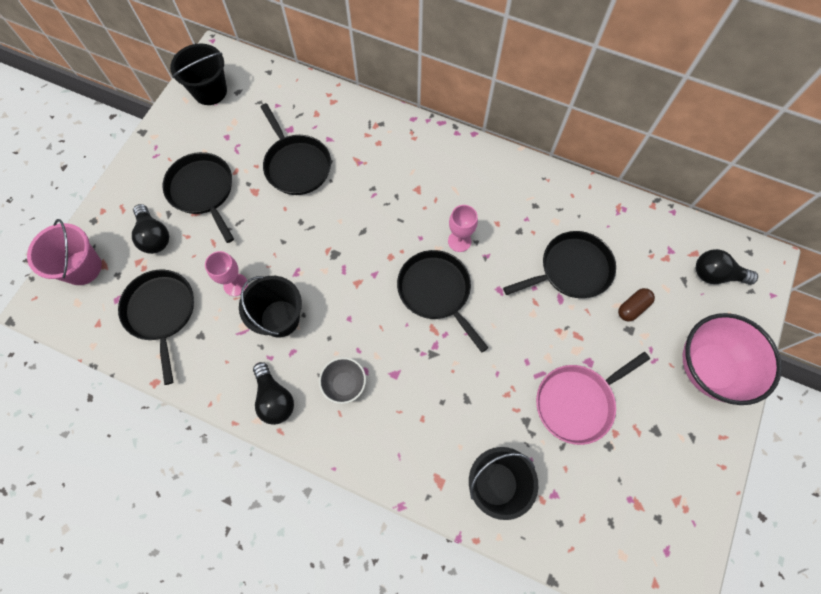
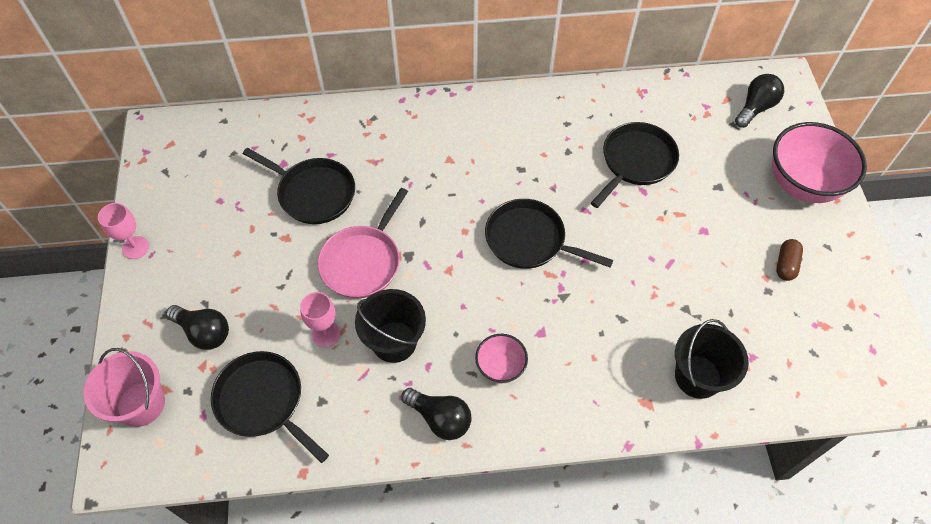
camera: 30 degrees left, 10 degrees down
black pan [162,152,234,243] -> none
black bucket [170,44,227,105] -> none
grey bowl [319,357,366,404] -> pink bowl [475,334,528,384]
pink goblet [448,205,478,252] -> pink goblet moved to [98,203,149,259]
pink pan [536,352,650,445] -> pink pan moved to [318,188,408,298]
brown capsule [618,288,655,322] -> brown capsule moved to [776,239,803,281]
black light bulb [696,249,758,285] -> black light bulb turned 150 degrees clockwise [735,74,784,128]

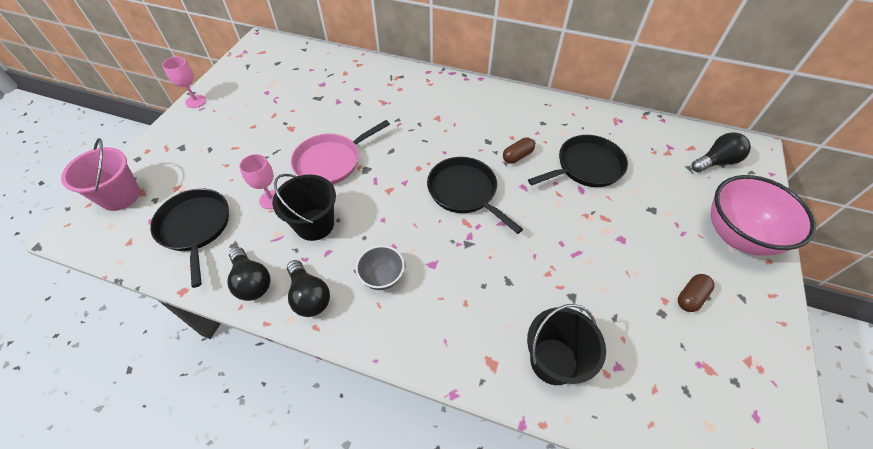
camera: 25 degrees right, 5 degrees down
black light bulb [166,305,229,350] -> black light bulb moved to [227,247,270,301]
black pan [243,148,355,224] -> none
pink bowl [475,334,528,384] -> grey bowl [356,245,405,290]
none -> brown capsule [503,137,535,164]

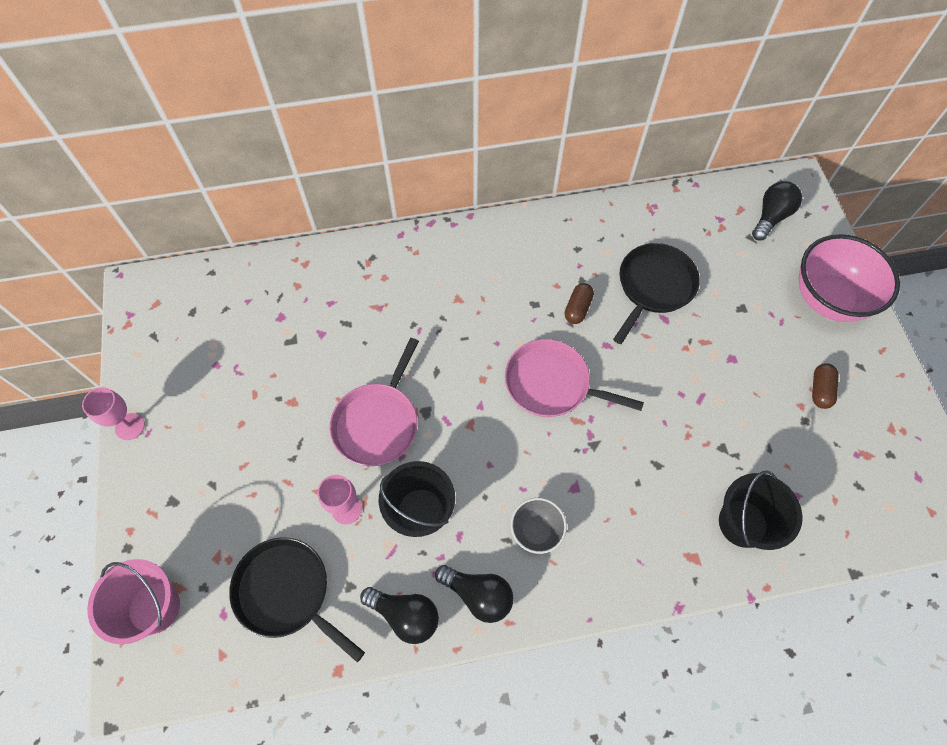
camera: 30 degrees left, 10 degrees up
black pan [427,157,523,234] -> pink pan [505,339,644,417]

